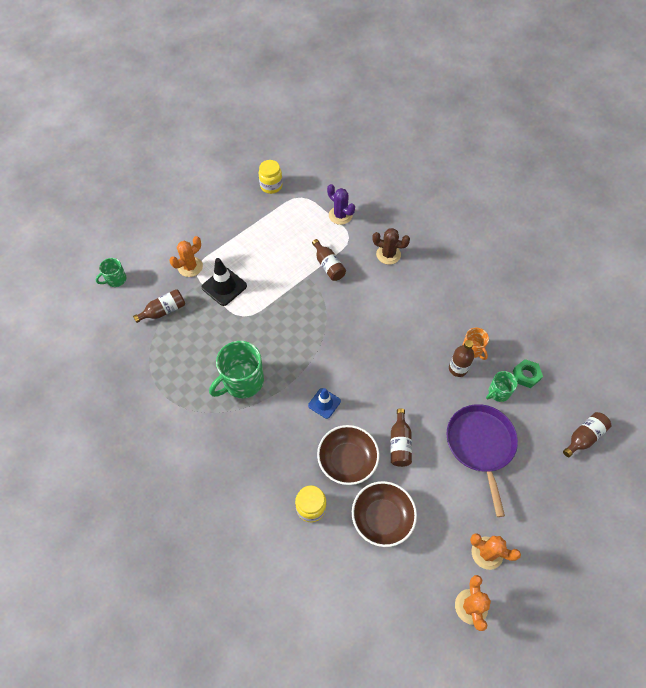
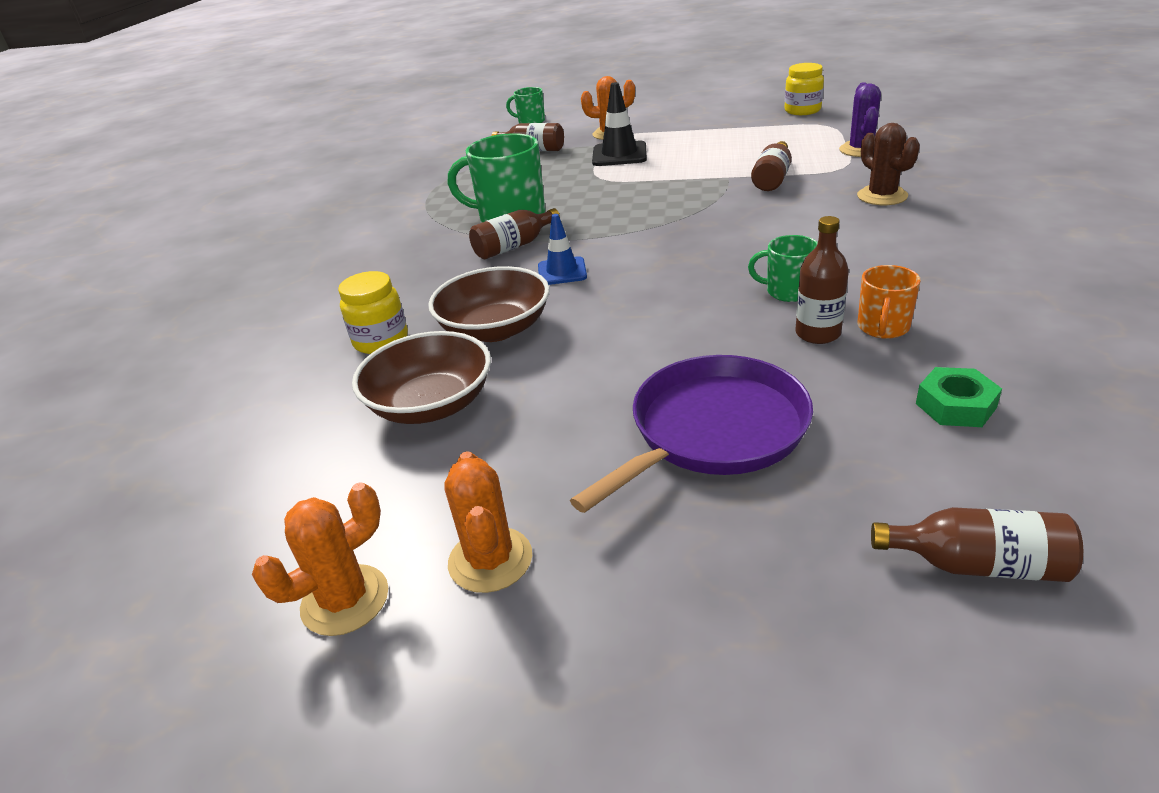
camera: 55 degrees right, 25 degrees down
brown bottle [390,408,412,467] -> brown bottle moved to [469,208,560,260]
green mug [486,371,518,402] -> green mug moved to [748,235,818,302]

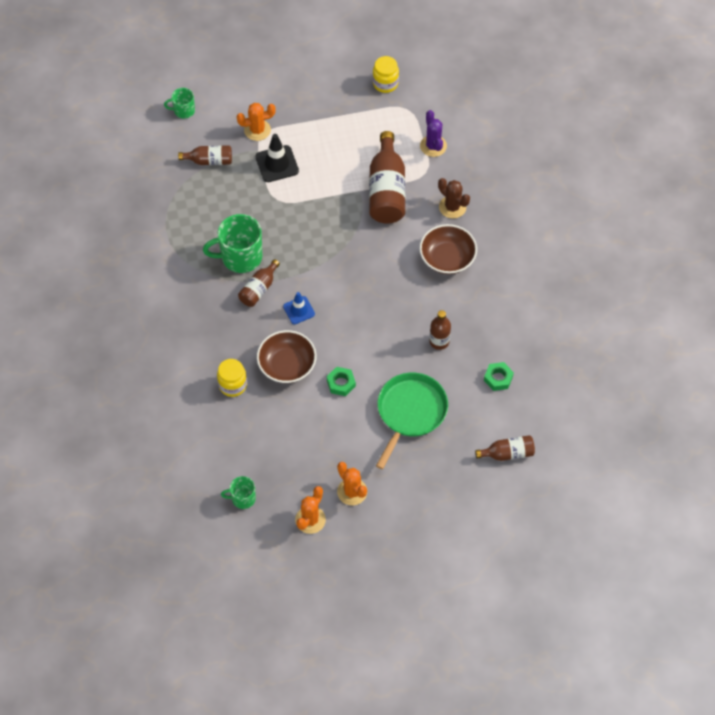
camera: 25 degrees left, 25 degrees up
brown bowl [352,331,491,424] -> brown bowl moved to [419,224,477,274]
purple pan [570,355,813,513] -> green pan [376,373,448,469]
green mug [748,235,818,302] -> green mug moved to [221,476,256,509]
brown bottle [751,141,792,191] -> brown bottle [369,131,405,223], size x1.84
orange mug [858,265,921,339] -> none
none -> green nut [327,367,356,396]

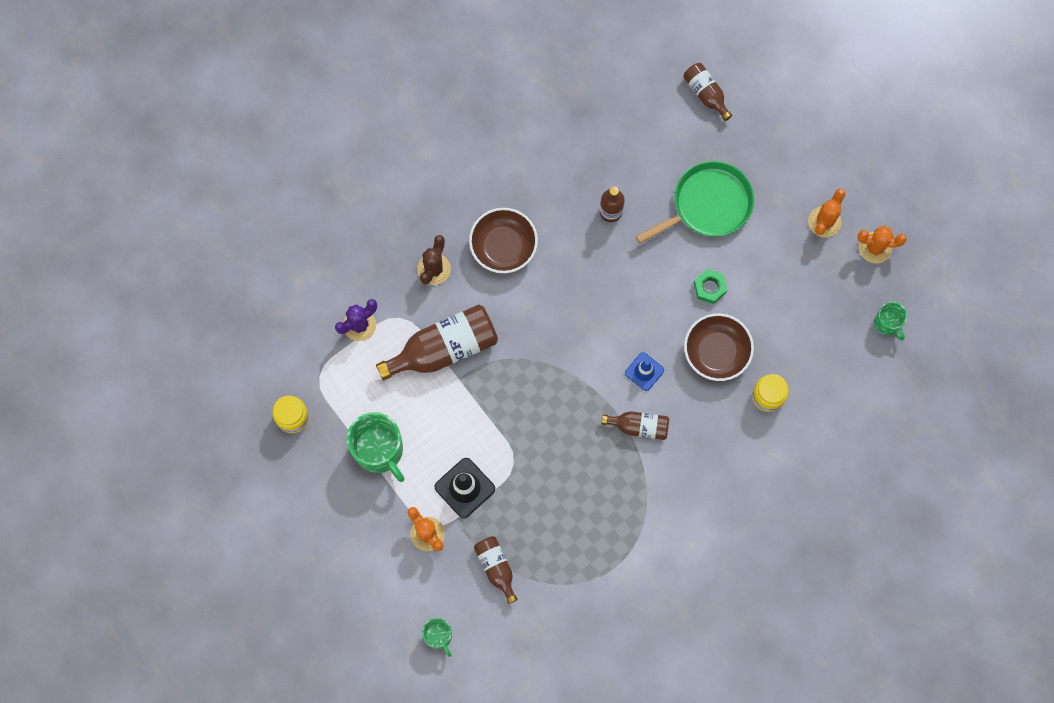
camera: 115 degrees left, 15 degrees up
green mug [203,214,262,273] -> green mug moved to [347,412,404,482]
green pan [376,373,448,469] -> green pan turned 150 degrees clockwise [636,161,754,243]
green nut [484,362,514,391] -> none

